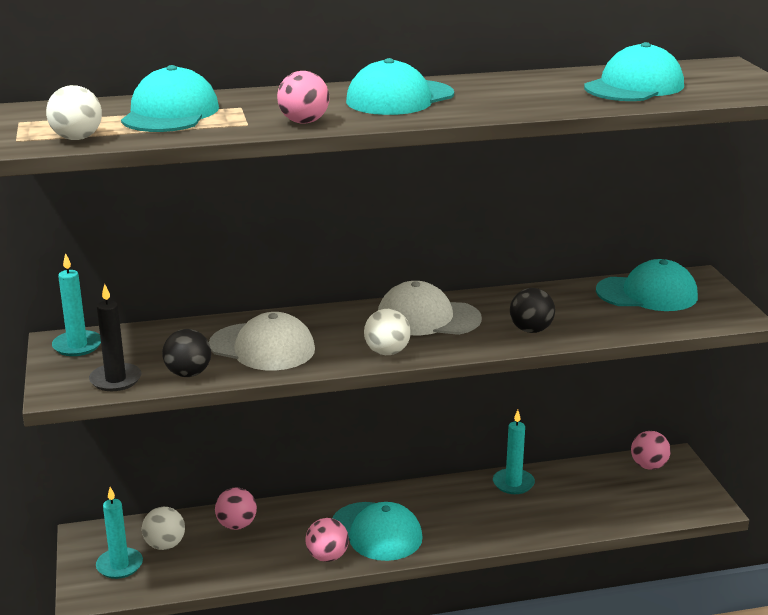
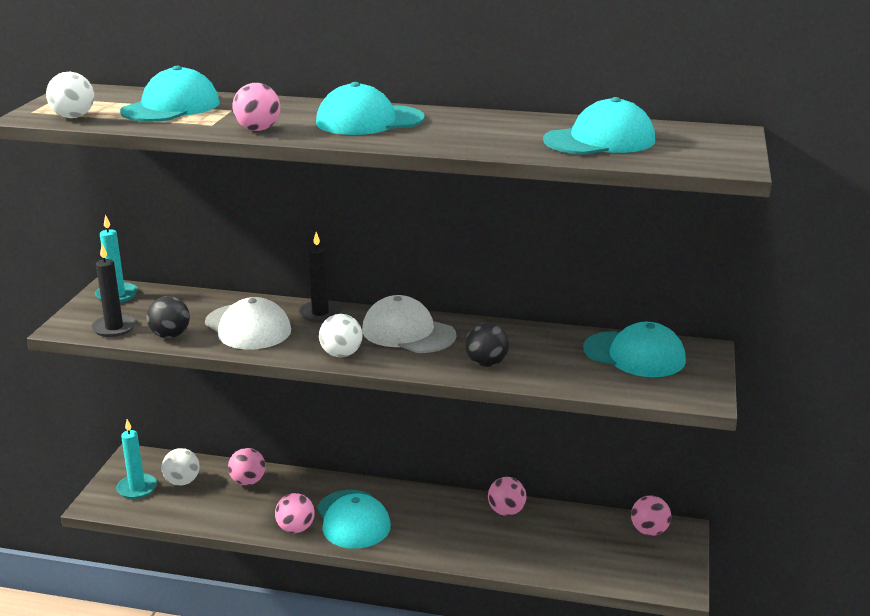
camera: 25 degrees right, 0 degrees up
turquoise candle [493,410,535,494] -> pink ball [488,477,526,516]
none -> black candle [299,232,342,322]

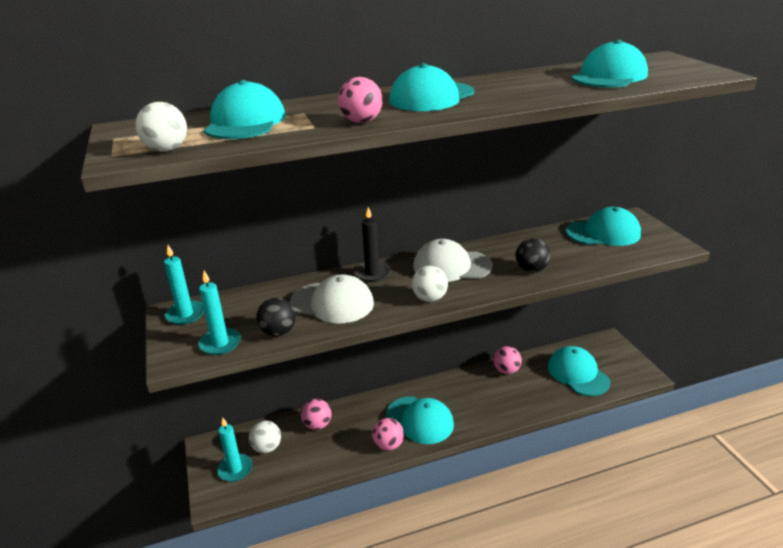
camera: 30 degrees left, 5 degrees up
black candle [91,244,137,337] -> turquoise candle [198,271,241,355]
pink ball [631,495,671,536] -> none
none -> turquoise cap [548,346,611,396]

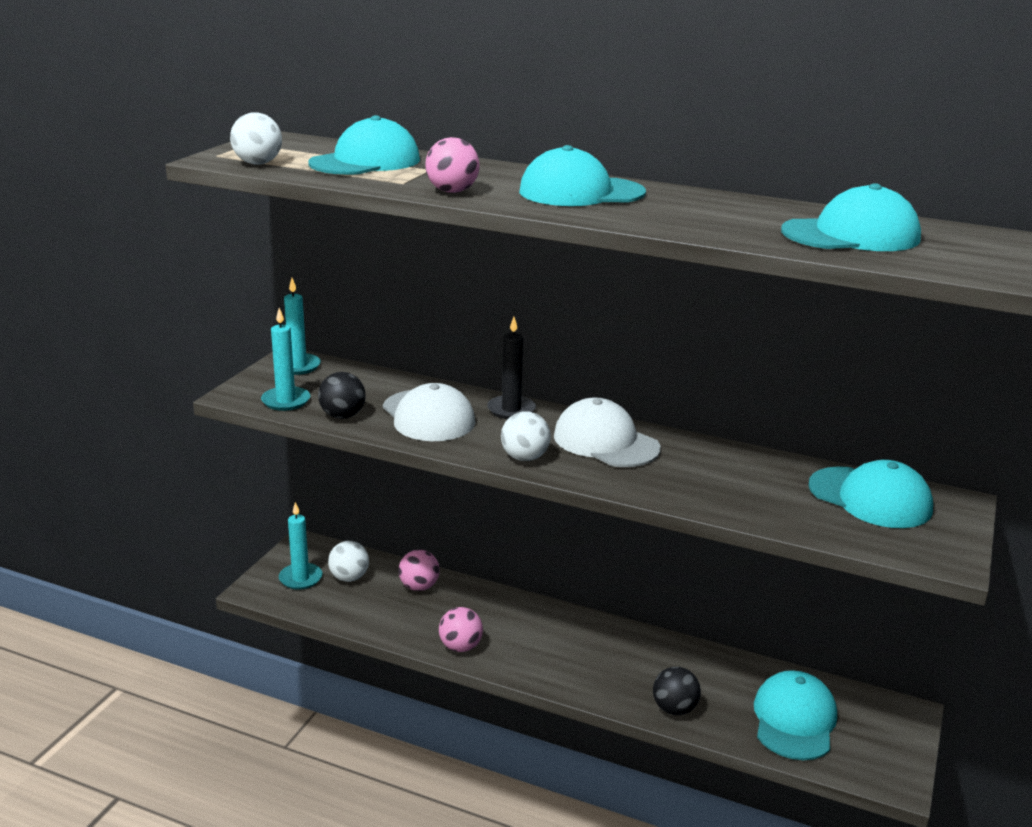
camera: 40 degrees right, 5 degrees down
turquoise cap [386,396,454,444] -> none
pink ball [493,346,522,374] -> none
black ball [515,238,550,273] -> black ball moved to [653,667,701,715]

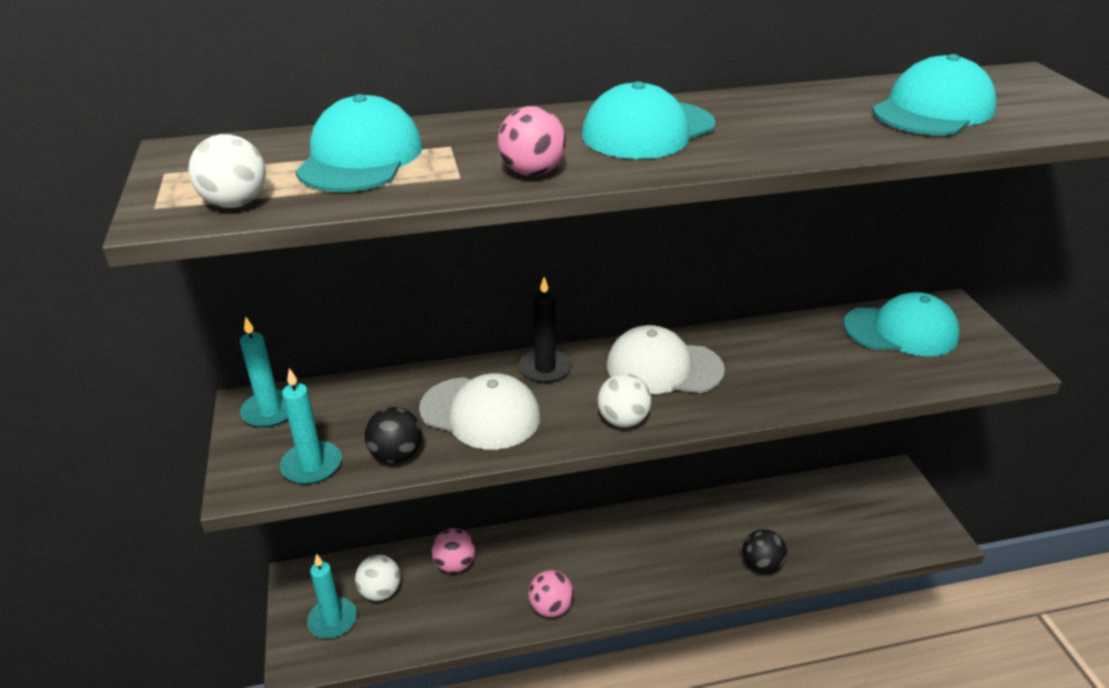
camera: 35 degrees left, 10 degrees up
turquoise cap [754,670,837,760] -> none

